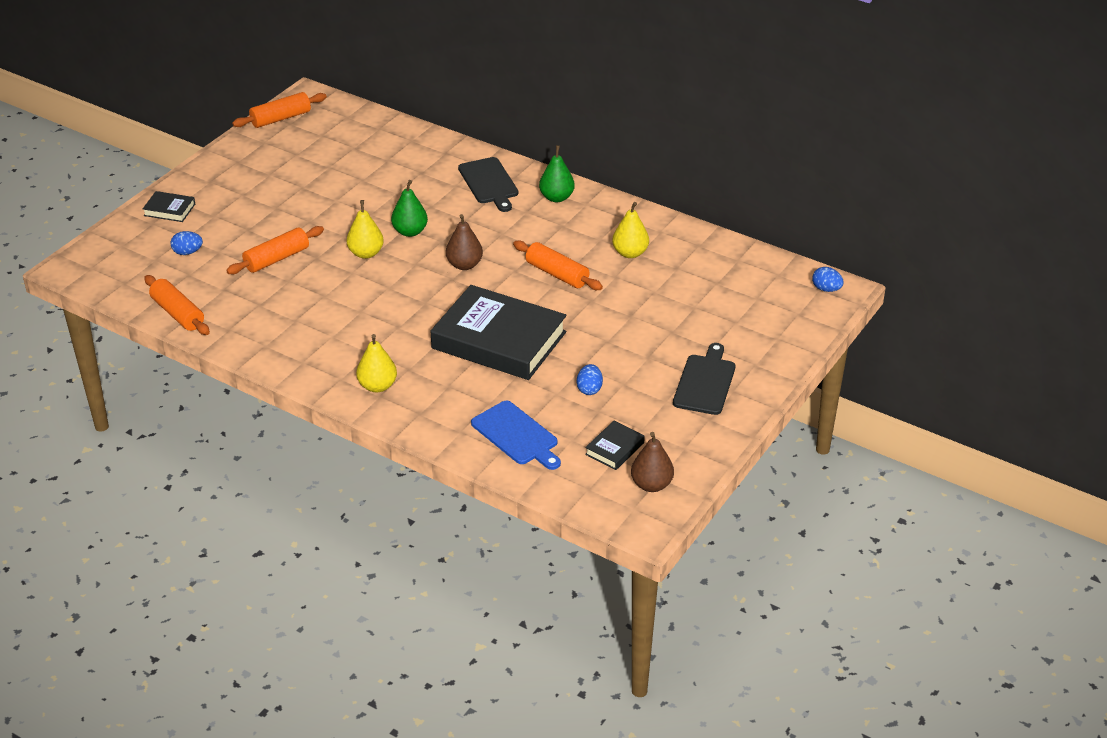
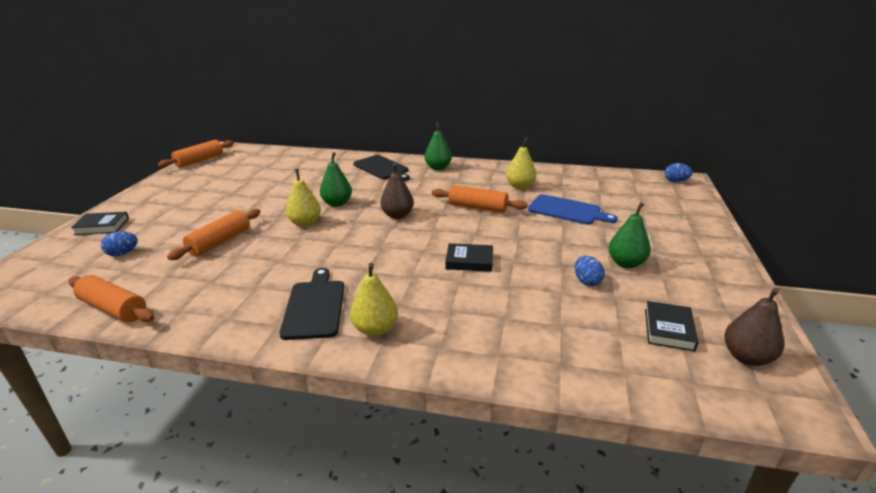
camera: 20 degrees left, 10 degrees down
black book [431,285,567,380] -> black book [445,243,493,272], size x0.42
blue cutting board [471,401,561,470] -> blue cutting board moved to [528,194,618,224]
black cutting board [673,343,736,415] -> black cutting board moved to [279,268,344,340]
none -> green pear [609,202,651,268]

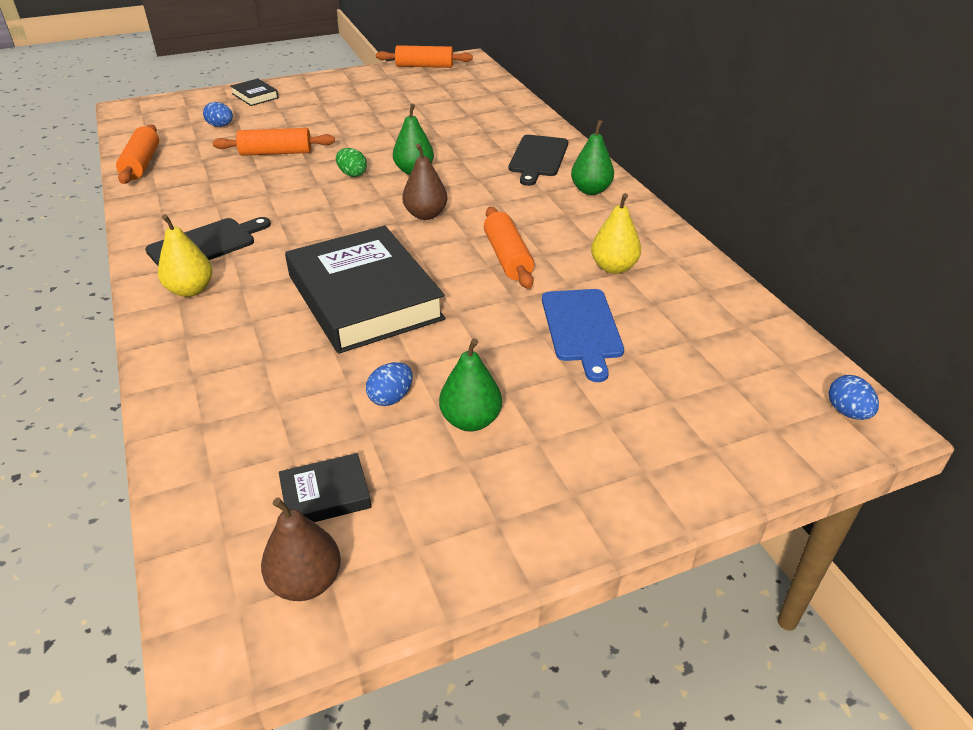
camera: 55 degrees right, 10 degrees up
yellow pear [286,169,321,227] -> green egg [336,148,367,177]
black book [445,243,493,272] -> black book [285,226,445,354], size x2.37

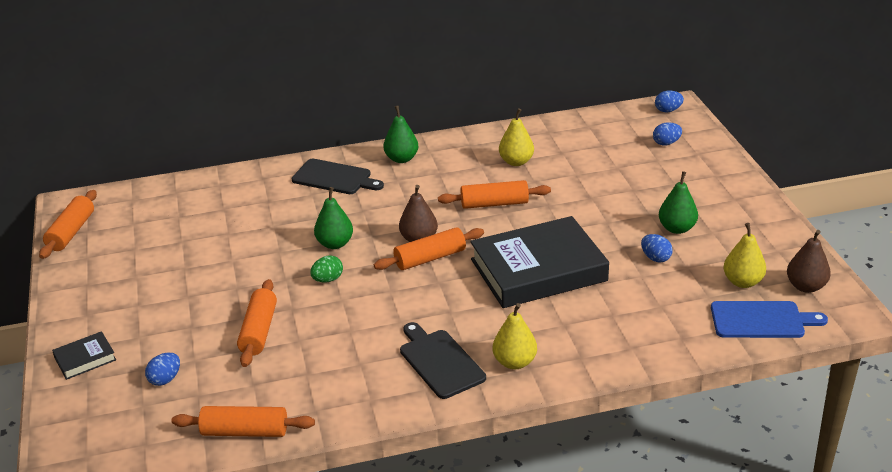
camera: 80 degrees left, 5 degrees down
black book [279,453,371,522] -> yellow pear [724,223,766,288]
blue cutting board [542,289,624,382] -> blue cutting board moved to [711,301,828,338]
none -> orange rolling pin [374,227,484,270]
none -> blue egg [653,122,682,146]

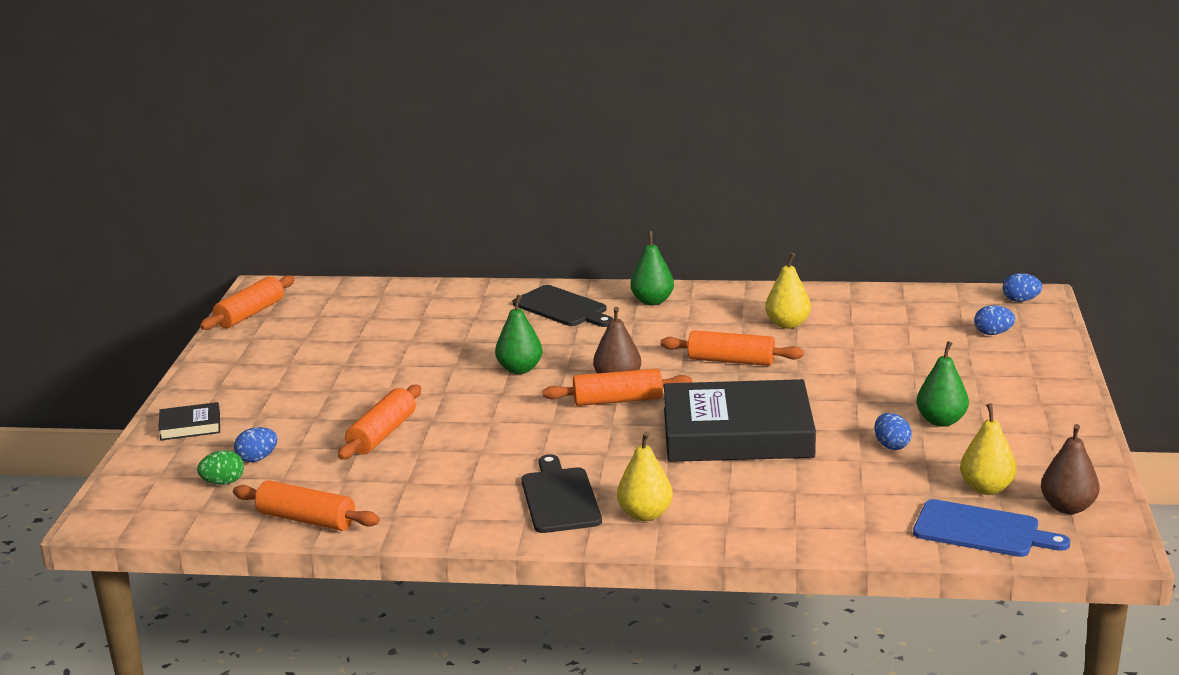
camera: 20 degrees right, 10 degrees down
green egg [310,255,343,283] -> green egg moved to [197,450,244,485]

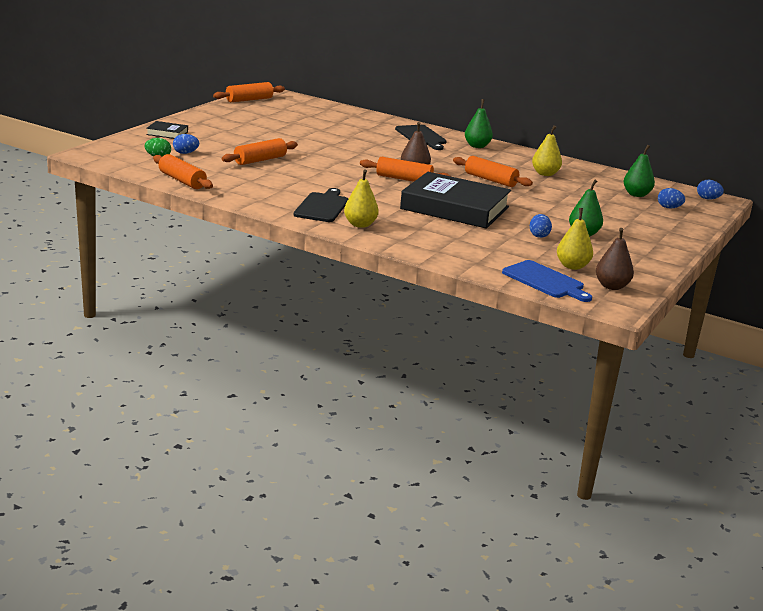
camera: 20 degrees right, 0 degrees up
green pear [495,295,542,374] -> green pear moved to [623,145,655,197]

